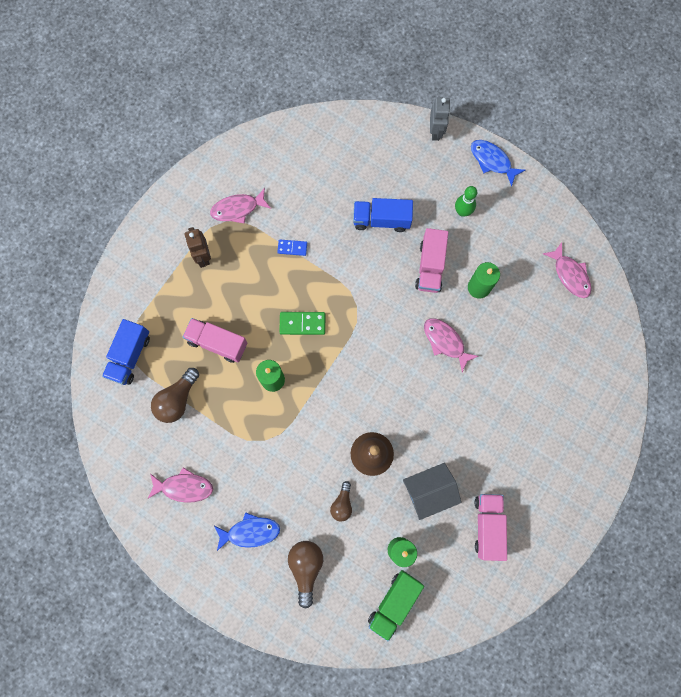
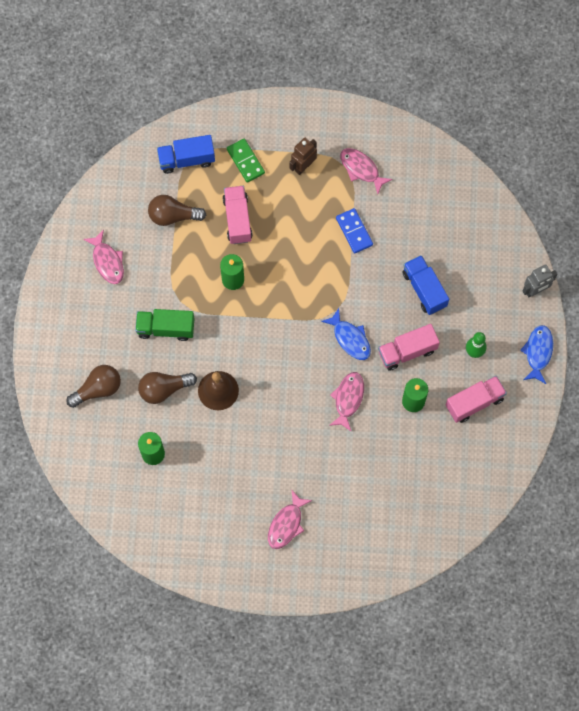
camera: 60 degrees right, 5 degrees down
blue fish [214,512,280,551] -> blue fish moved to [321,308,371,360]
blue domino [277,240,307,256] -> blue domino [336,208,373,254], size x1.55
green domino [279,312,325,335] -> green domino moved to [227,138,265,183]
brown light bulb [330,481,352,522] -> brown light bulb [138,372,197,404], size x1.60
green truck [368,570,424,642] -> green truck moved to [135,309,194,341]
grey house [403,463,462,520] -> none
pink truck [475,494,507,561] -> pink truck moved to [446,376,507,423]
pink fish [543,242,592,298] -> pink fish moved to [268,489,312,549]

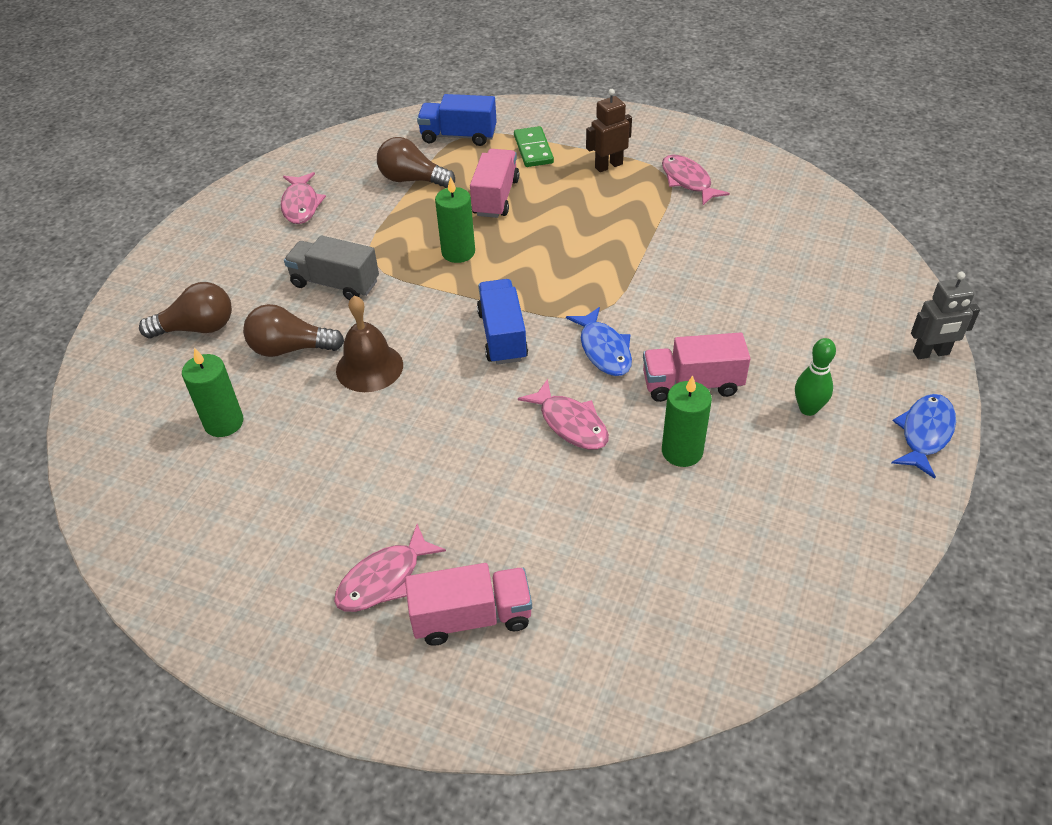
camera: 20 degrees right, 25 degrees down
green truck [135,309,194,341] -> grey truck [284,236,379,300]
pink fish [329,372,364,432] -> pink fish turned 105 degrees clockwise [518,379,609,450]
blue domino [336,208,373,254] -> none
blue truck [402,255,449,315] -> blue truck moved to [477,279,528,365]
pink truck [446,376,507,423] -> pink truck moved to [405,563,532,646]

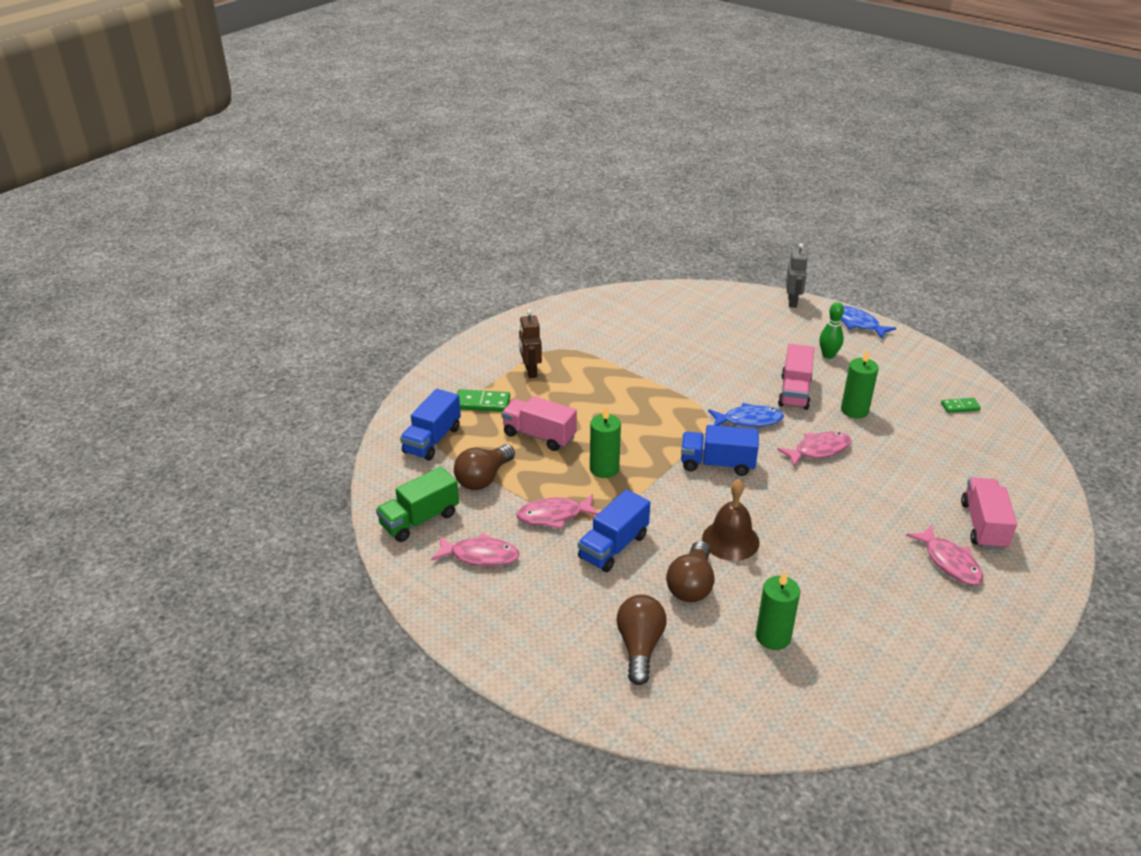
camera: 75 degrees left, 10 degrees down
grey truck [284,236,379,300] -> blue truck [578,489,650,572]
pink fish [662,155,730,205] -> pink fish moved to [516,494,598,529]
none -> green truck [376,466,459,542]
none -> green domino [941,398,981,413]

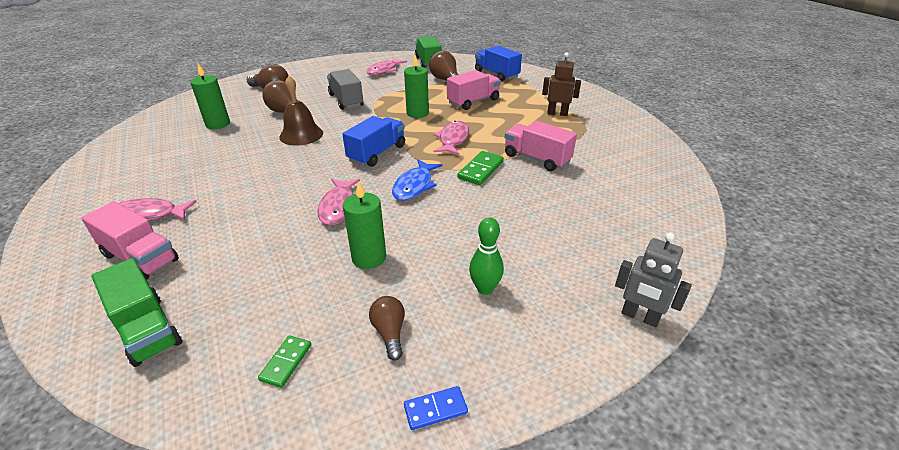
camera: 115 degrees right, 0 degrees up
green domino [457,389,510,412] -> green domino moved to [457,151,504,185]
pink fish [516,494,598,529] -> pink fish moved to [434,121,469,155]
blue truck [578,489,650,572] -> grey truck [327,69,364,110]
pink truck [778,344,814,410] -> pink truck moved to [505,121,577,171]
blue fish [841,305,896,339] -> none
none -> green truck [92,258,182,367]
none -> brown light bulb [369,296,405,361]
none -> blue domino [404,386,468,430]

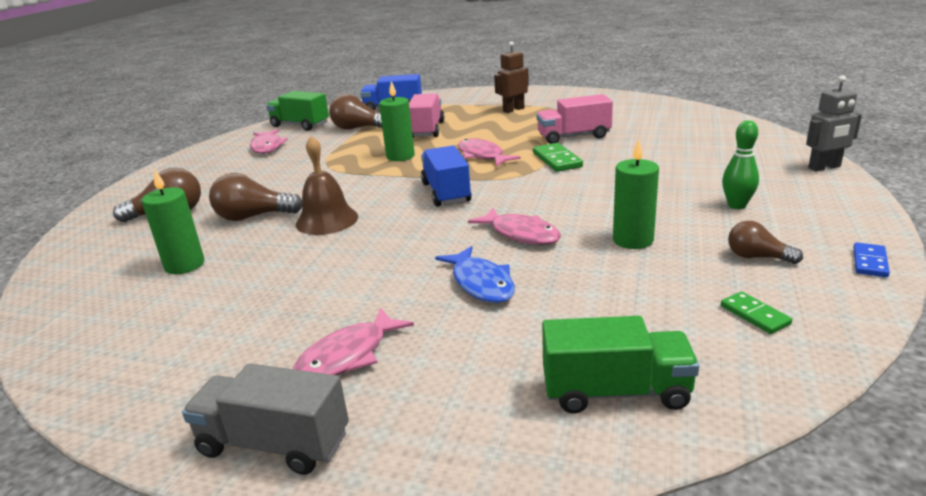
camera: 45 degrees left, 10 degrees down
pink truck [81,202,179,280] -> none
grey truck [327,69,364,110] -> grey truck moved to [182,363,349,475]
blue fish [392,159,442,201] -> blue fish moved to [435,246,515,303]

